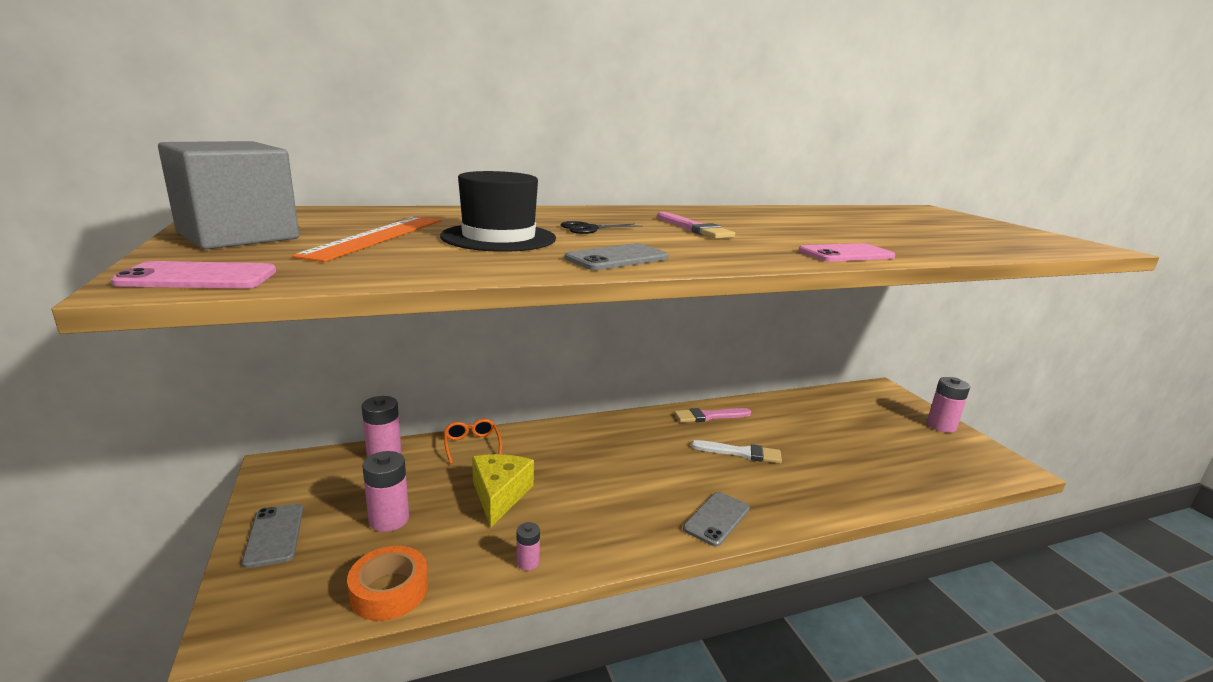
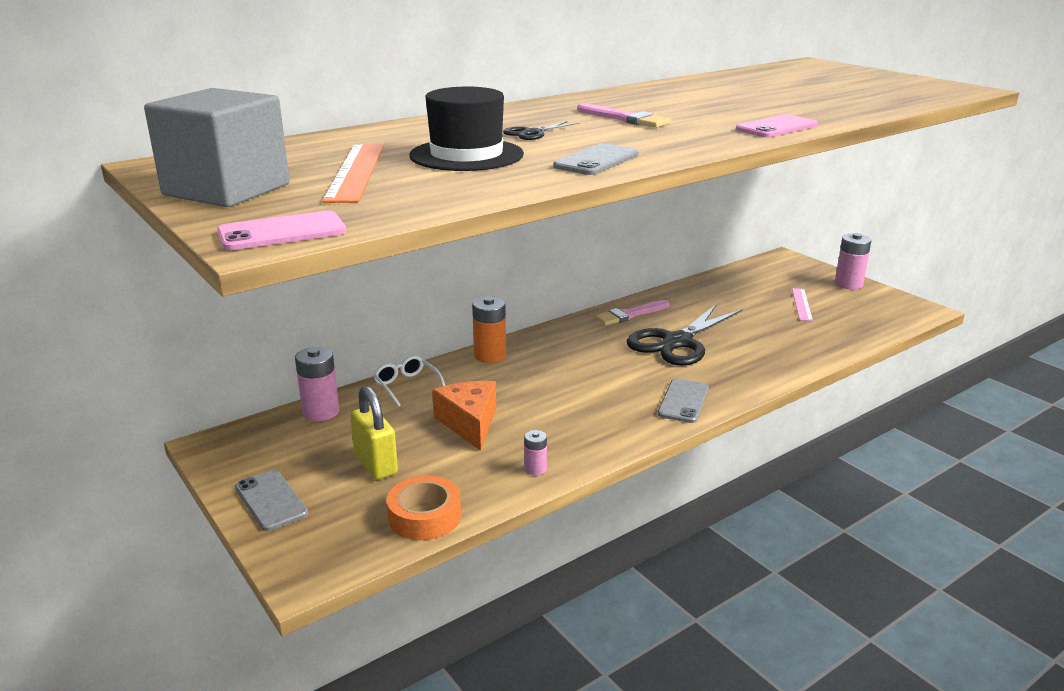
camera: 15 degrees left, 5 degrees up
pink battery [362,451,409,532] -> yellow padlock [350,386,398,480]
orange glasses [444,419,502,464] -> white glasses [373,355,445,407]
yellow cheese [472,454,534,528] -> orange cheese [432,381,496,451]
white brush [691,440,782,463] -> black scissors [627,304,743,366]
none -> orange battery [472,296,506,363]
none -> pink ruler [792,288,813,321]

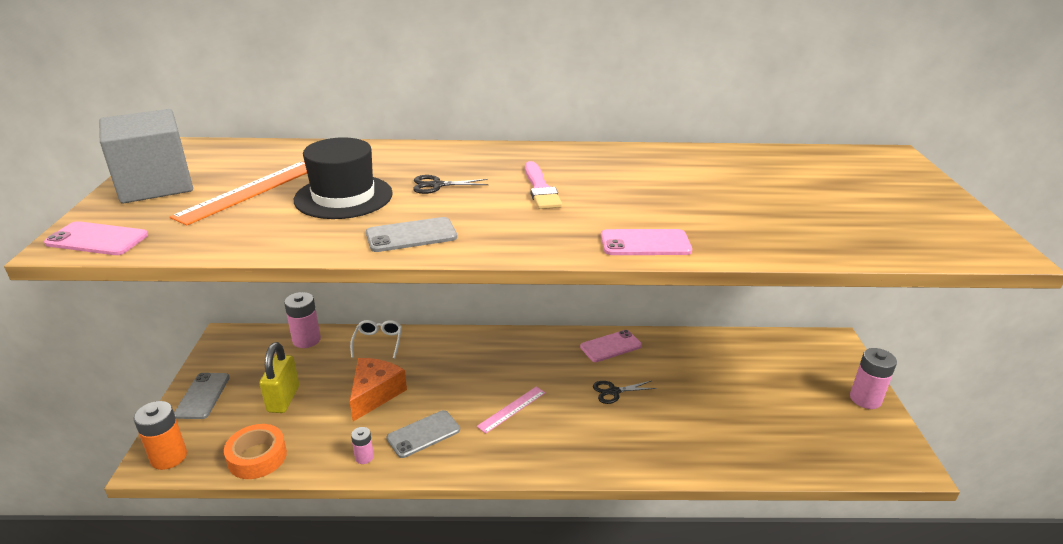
camera: 35 degrees right, 5 degrees up
orange battery [472,296,506,363] -> orange battery moved to [133,401,187,470]
pink brush [594,300,670,325] -> pink phone [580,330,642,362]
black scissors [627,304,743,366] -> black scissors [593,381,657,404], size x0.44
grey phone [658,379,709,423] -> grey phone moved to [386,410,460,458]
pink ruler [792,288,813,321] -> pink ruler moved to [477,386,545,434]

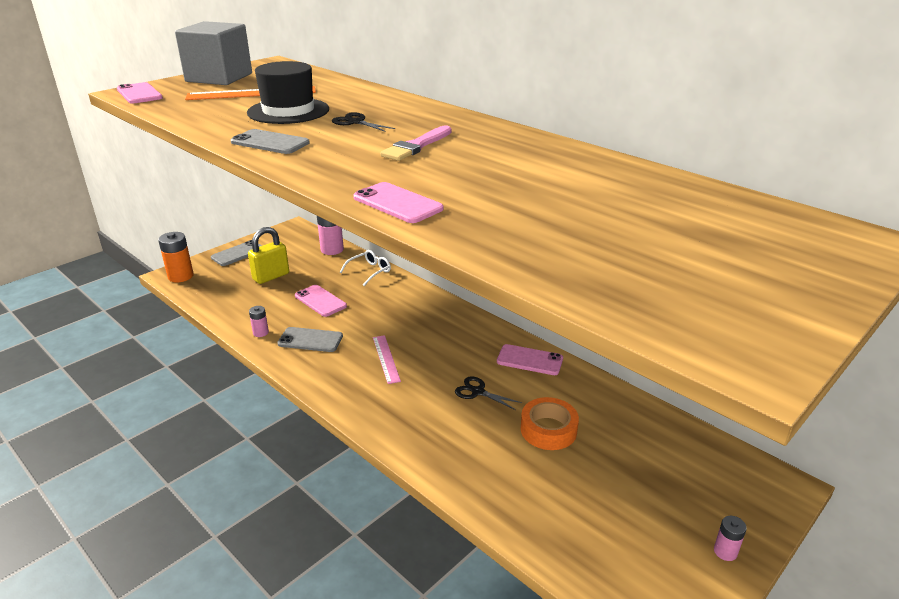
camera: 45 degrees right, 0 degrees up
orange tape [224,424,287,479] -> orange tape moved to [521,397,579,450]
orange cheese [349,358,407,421] -> pink phone [295,285,347,317]
pink ruler [477,386,545,434] -> pink ruler turned 75 degrees clockwise [373,335,401,384]
pink battery [850,348,897,409] -> pink battery [714,516,747,561], size x0.55

